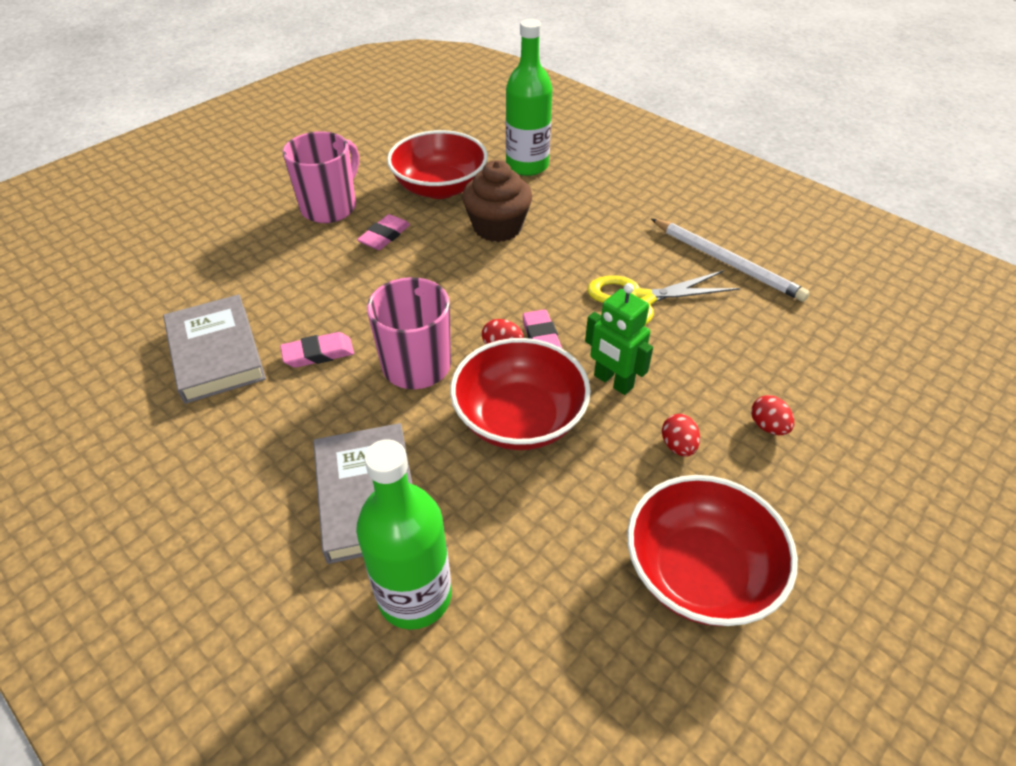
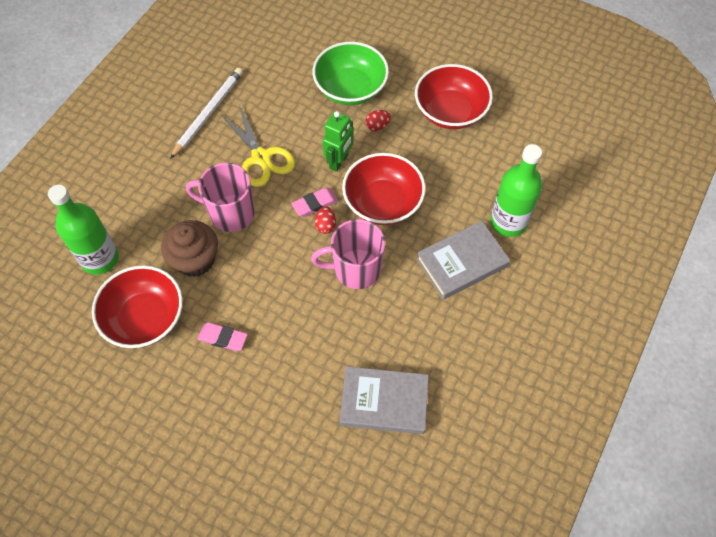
camera: 105 degrees left, 15 degrees up
grey book [163,294,266,404] -> grey book turned 45 degrees clockwise [340,366,429,434]
pink eraser [280,332,354,368] -> none
pink mug [283,131,359,223] -> pink mug moved to [186,163,255,232]
red egg [751,395,794,435] -> green bowl [312,42,389,105]

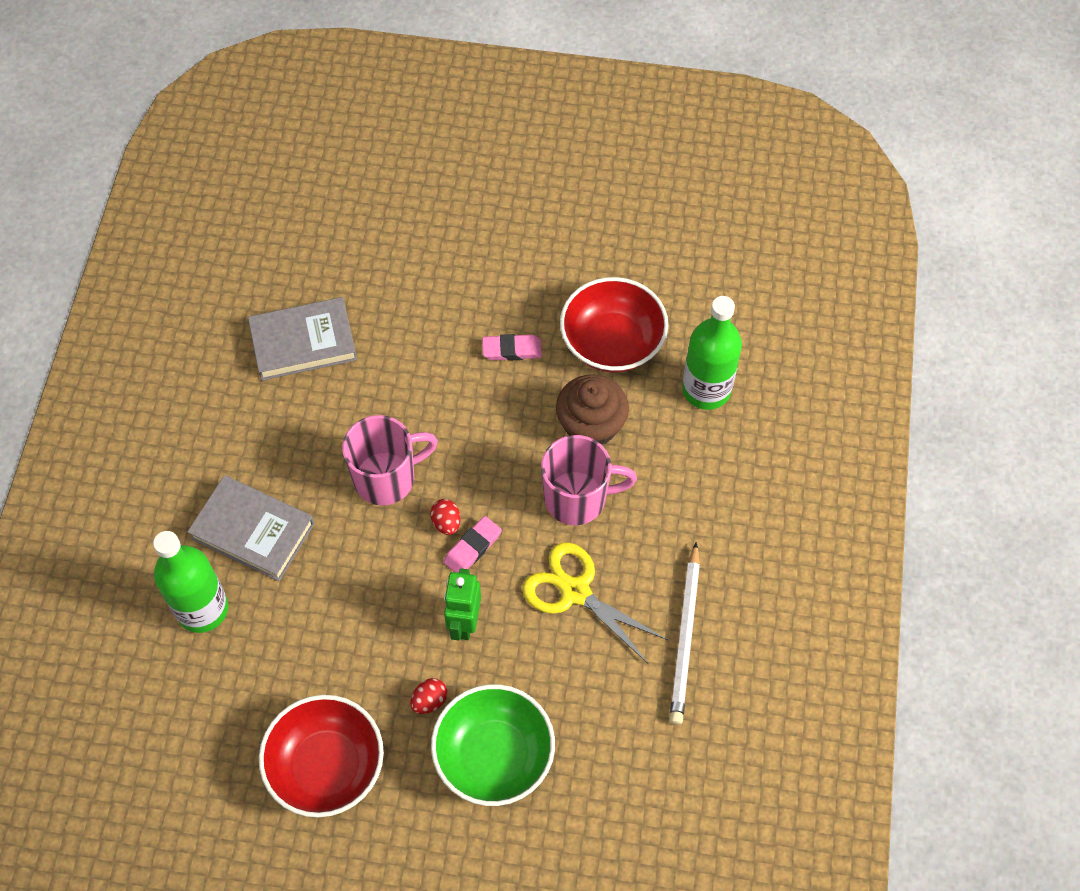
camera: 160 degrees right, 0 degrees up
red bowl [342,153,426,225] -> none
grey book [416,221,510,300] -> grey book turned 75 degrees clockwise [187,475,315,581]

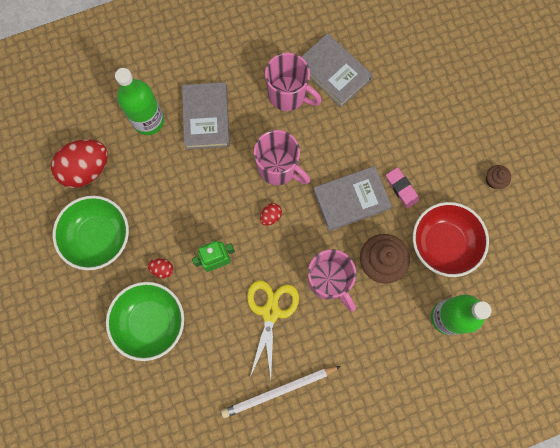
camera: 60 degrees right, 15 degrees up
red bowl [259,695,384,817] -> green bowl [53,196,129,270]
pink eraser [443,516,502,573] -> none
none -> red egg [51,140,108,188]
none -> pink mug [265,53,322,111]
none -> grey book [313,166,392,231]
none -> brown cupcake [486,165,511,189]

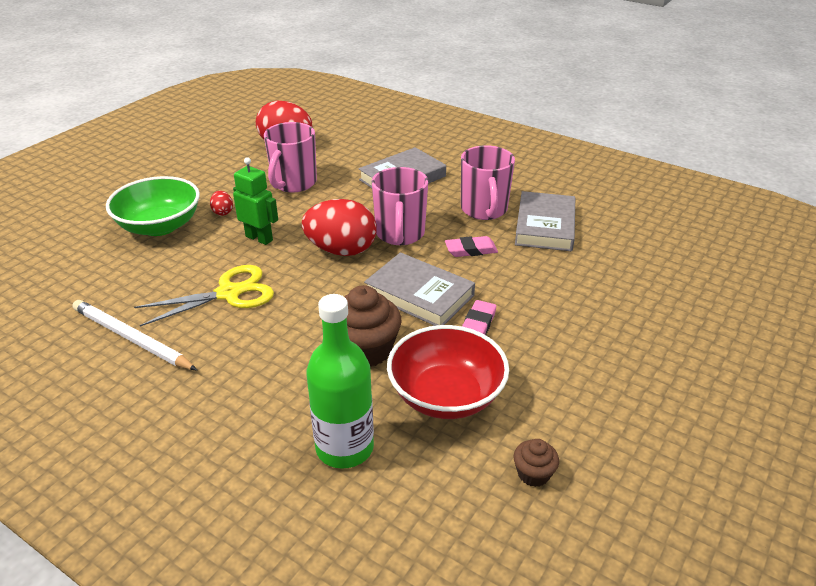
camera: 55 degrees right, 40 degrees down
green bowl [53,196,129,270] -> none
green bottle [115,68,164,135] -> none
red egg [260,203,282,226] -> red egg [302,199,377,256], size x2.31
pink mug [308,249,356,312] -> pink mug moved to [264,122,317,192]
brown cupcake [486,165,511,189] -> brown cupcake moved to [513,439,559,487]
none -> pink eraser [445,236,498,257]

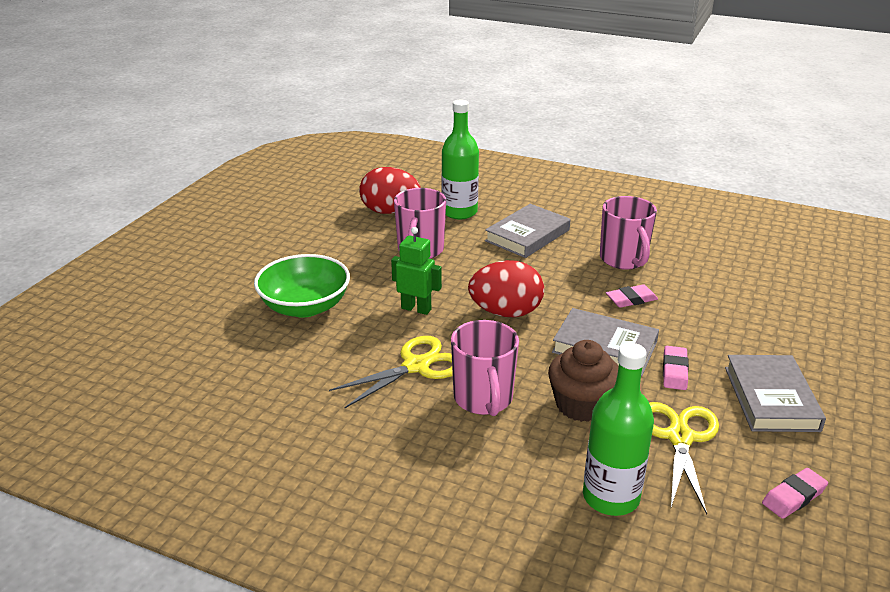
camera: 10 degrees left, 5 degrees down
white pencil [73,300,197,370] -> none
red egg [210,191,233,216] -> none
pink mug [372,167,428,245] -> pink mug moved to [451,320,519,416]
red bowl [387,325,509,419] -> yellow scissors [649,402,719,515]
brown cupcake [513,439,559,487] -> pink eraser [762,468,828,519]
grey book [515,191,575,251] -> grey book moved to [725,355,826,432]
none -> green bottle [442,100,479,219]

